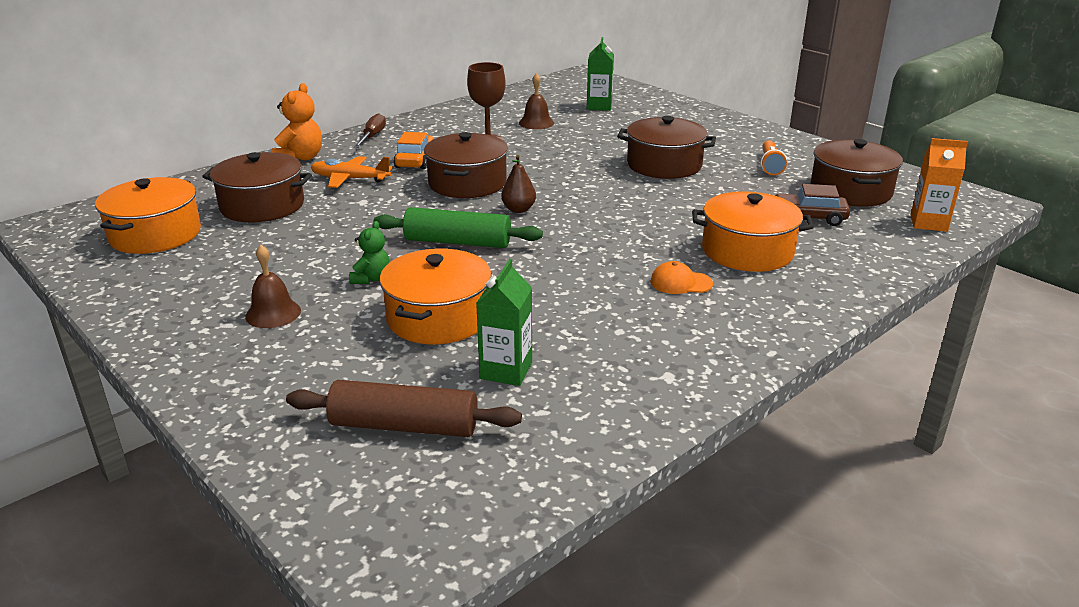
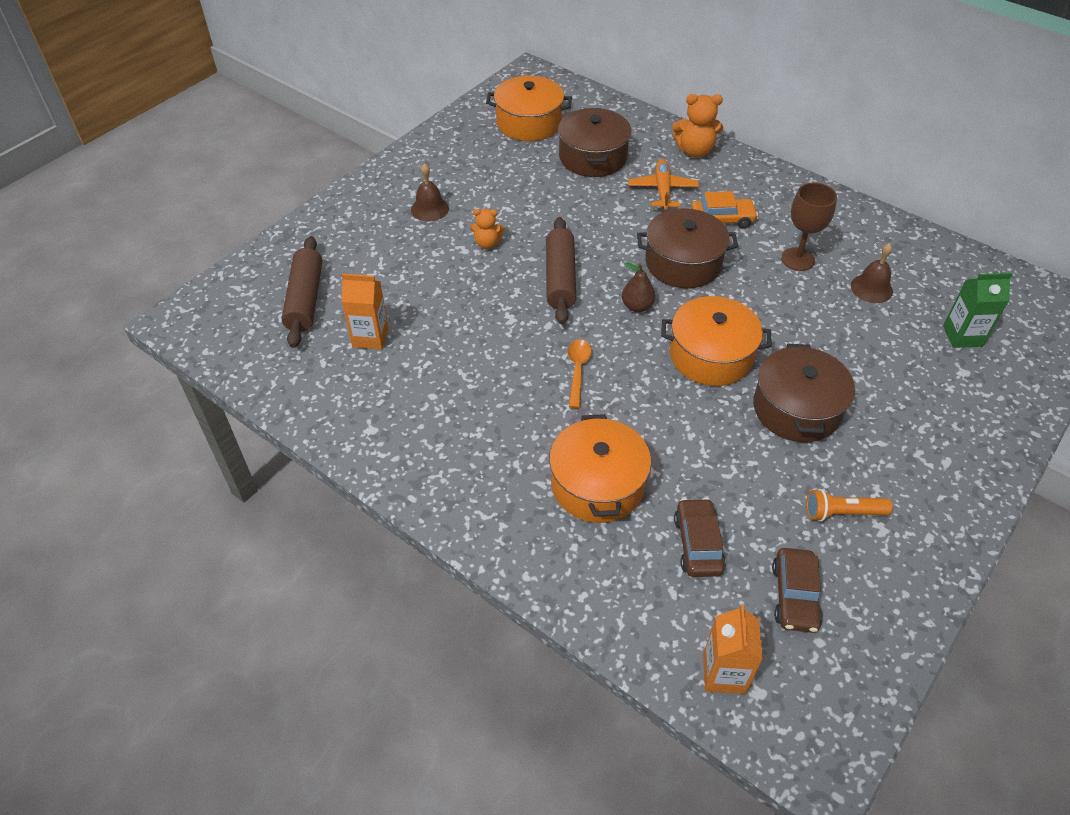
camera: 80 degrees right, 20 degrees up
green teddy bear [349,221,390,284] -> orange teddy bear [470,209,505,249]
brown screwdriver [354,113,386,148] -> none
green rolling pin [374,207,543,248] -> brown rolling pin [546,217,576,324]
orange pot [379,249,492,344] -> orange pot moved to [661,296,772,386]
green carton [476,259,532,386] -> orange carton [341,273,389,350]
orange cap [650,261,713,294] -> none
brown pot [810,139,903,207] -> brown car [772,548,823,633]
none -> orange spoon [568,339,592,408]

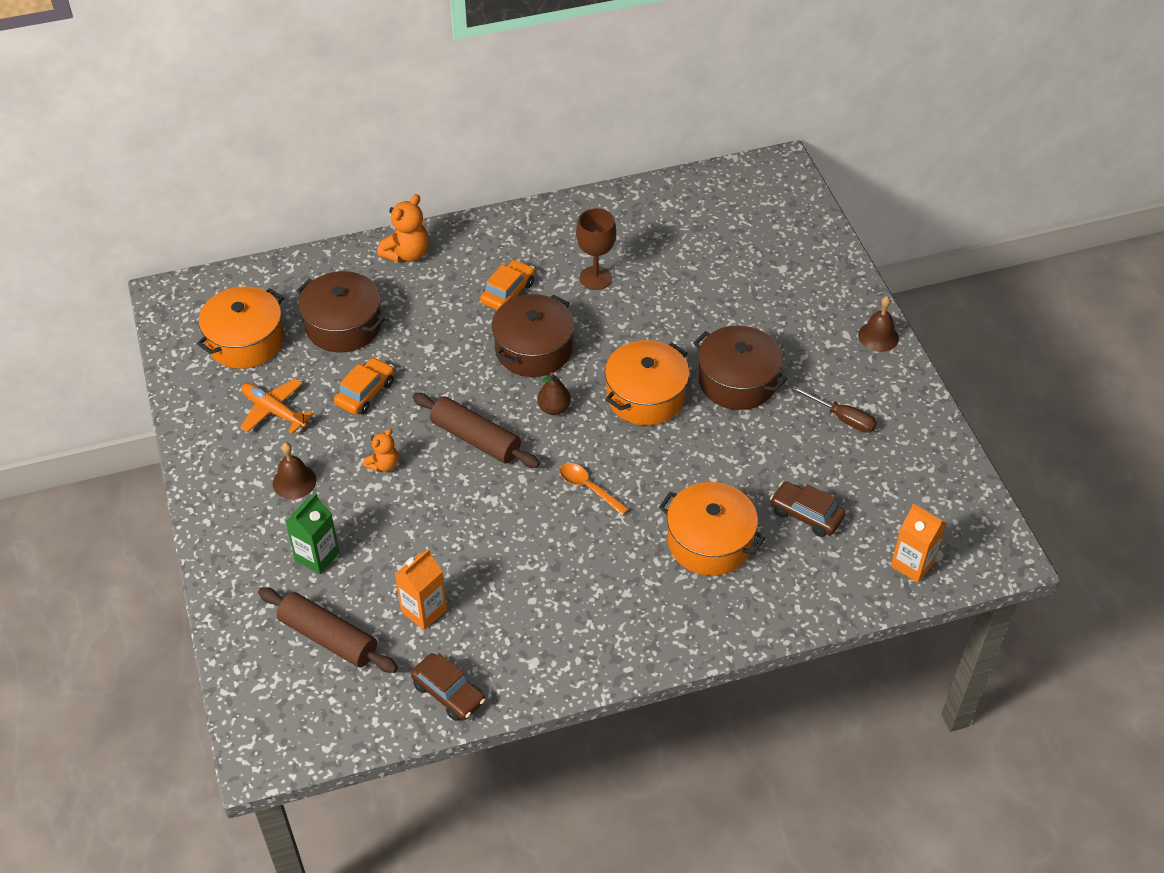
camera: 55 degrees left, 0 degrees up
orange plane [628,159,699,210] -> orange plane moved to [240,379,314,434]
brown car [772,548,823,633] -> brown car moved to [411,653,485,721]
orange flashlight [806,489,893,522] -> brown screwdriver [792,386,877,433]
brown bell [851,243,893,303] -> brown bell moved to [858,296,899,352]
green carton [943,273,1012,348] -> green carton moved to [286,493,339,574]
none -> orange car [334,357,394,414]

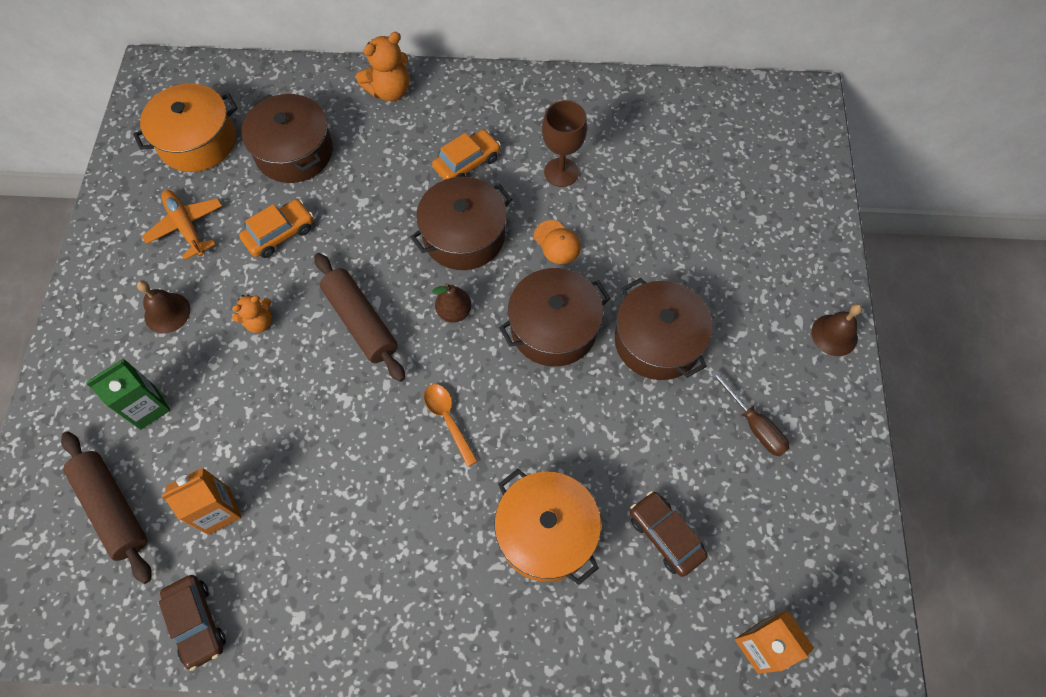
camera: 20 degrees right, 15 degrees up
orange pot [605,340,689,426] -> brown pot [499,268,610,366]
none -> orange cap [534,220,581,264]

